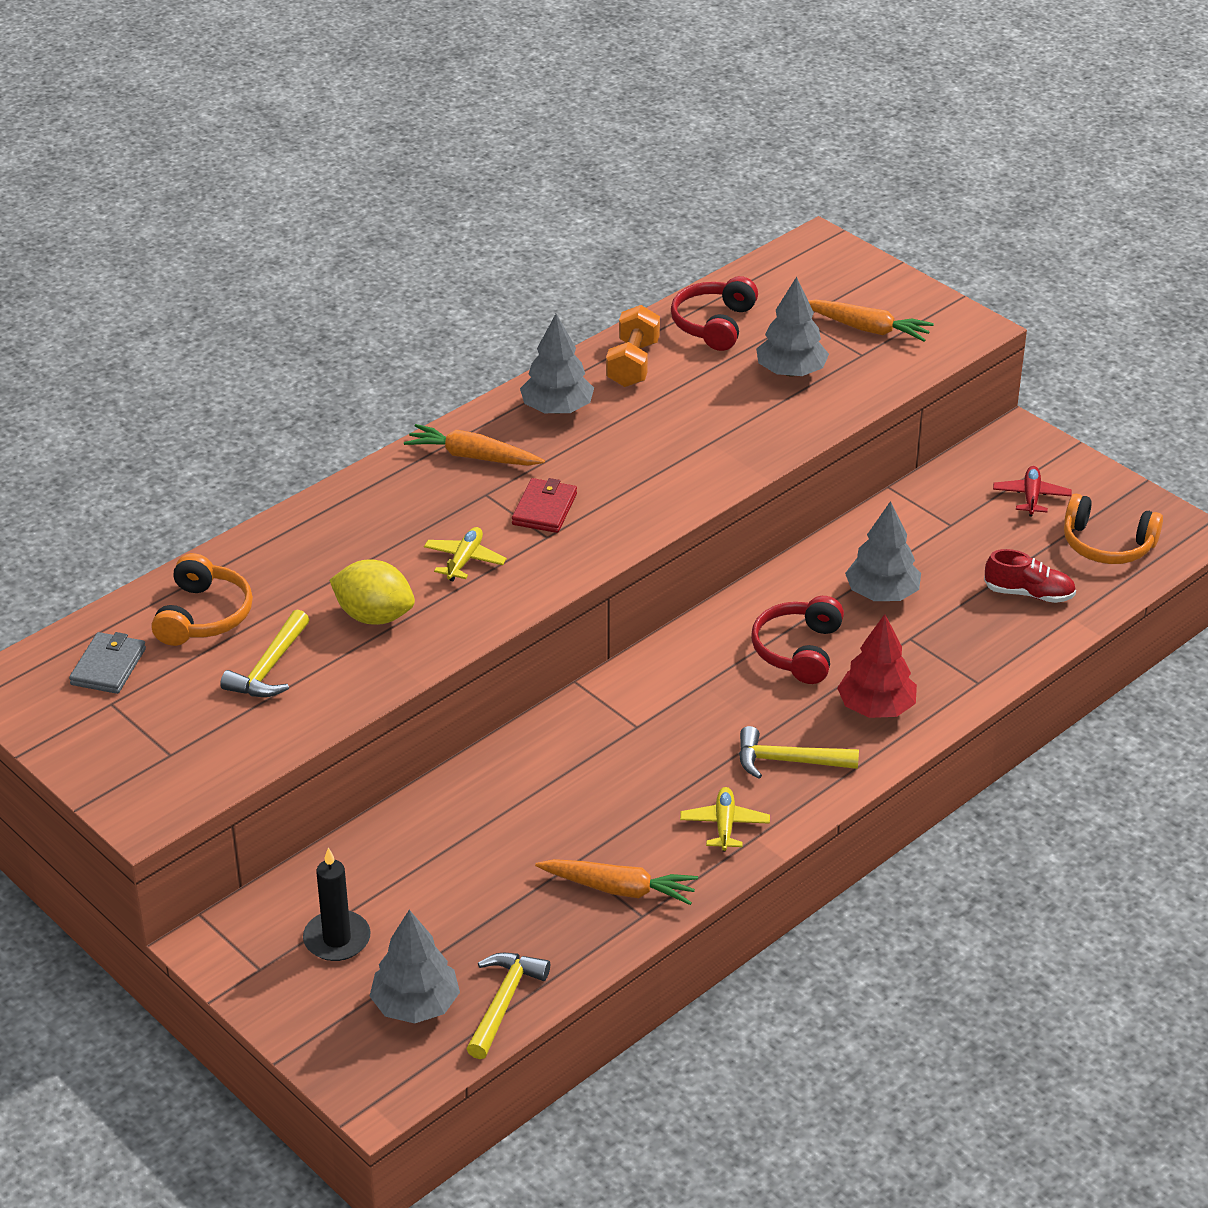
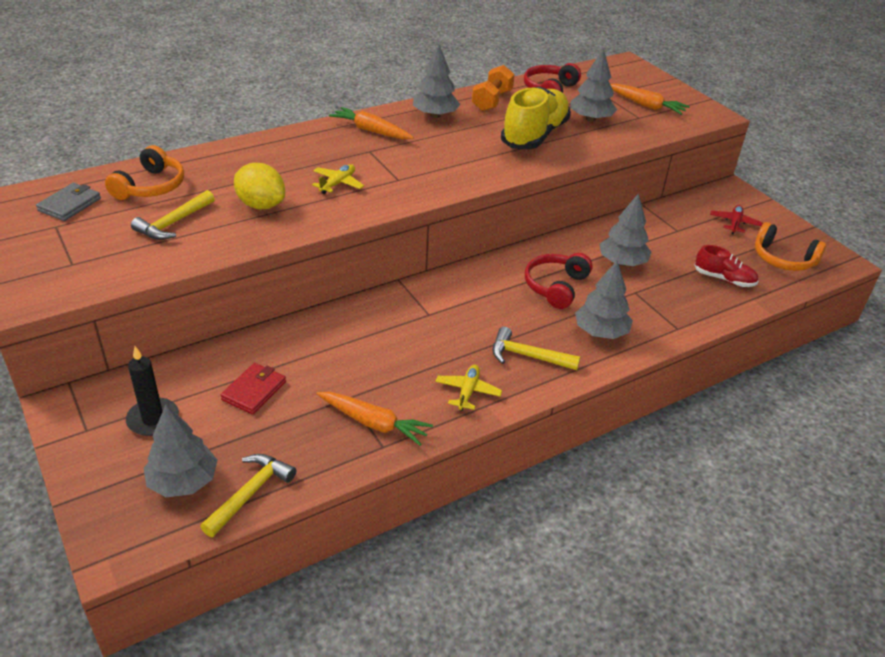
camera: 10 degrees right, 0 degrees up
red wallet [512,478,577,533] -> red wallet moved to [220,363,286,415]
red tree [837,614,917,718] -> grey tree [575,261,633,339]
none -> yellow shoe [501,87,571,149]

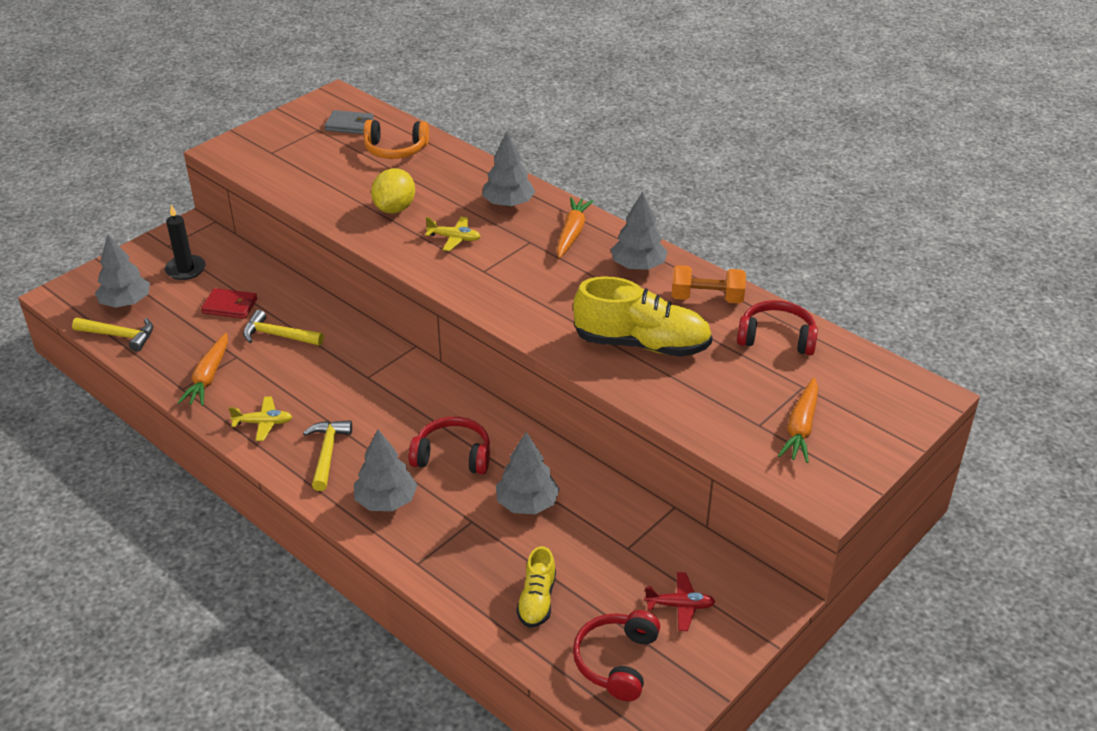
camera: 75 degrees right, 0 degrees up
yellow hammer [131,190,215,240] -> yellow hammer moved to [243,310,324,346]
grey tree [570,48,617,122] -> grey tree moved to [482,132,535,207]
red shoe [694,245,759,287] -> yellow shoe [516,546,556,628]
orange headphones [755,222,826,271] -> red headphones [573,610,660,701]

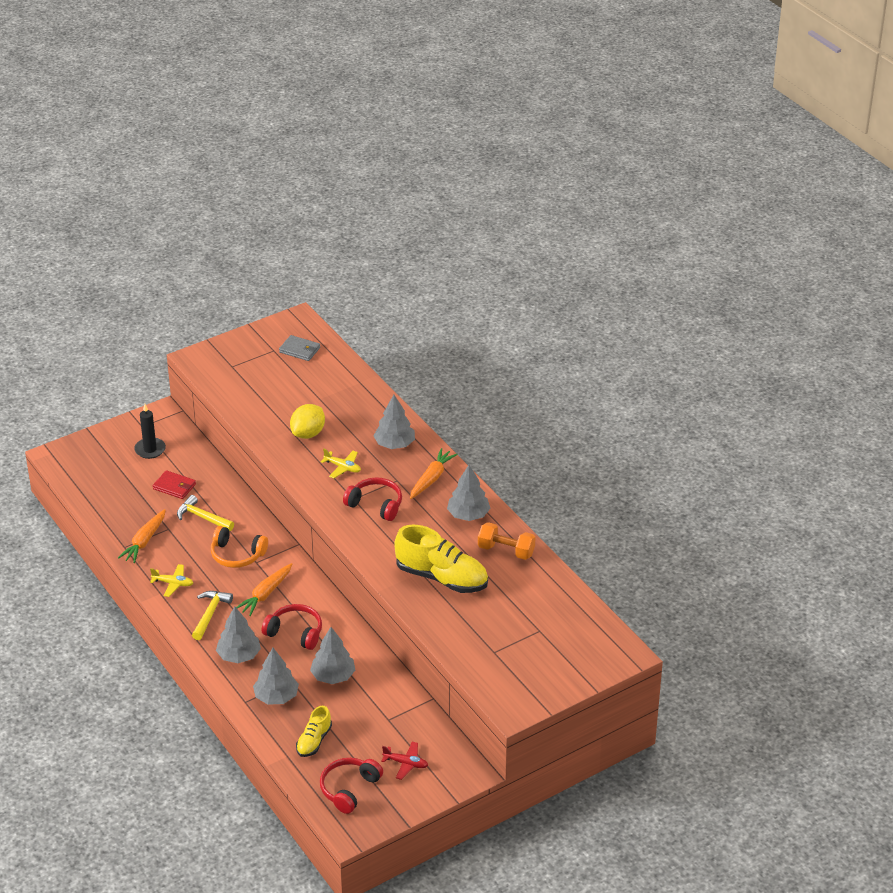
camera: 15 degrees right, 0 degrees up
yellow hammer [72,318,153,352] -> none
grey tree [95,235,150,308] -> grey tree moved to [253,648,299,705]
orange headphones [364,120,429,159] -> orange headphones moved to [211,526,268,568]
red headphones [737,300,818,355] -> red headphones moved to [343,477,402,521]
orange carrot [778,378,818,463] -> orange carrot moved to [236,563,292,616]

